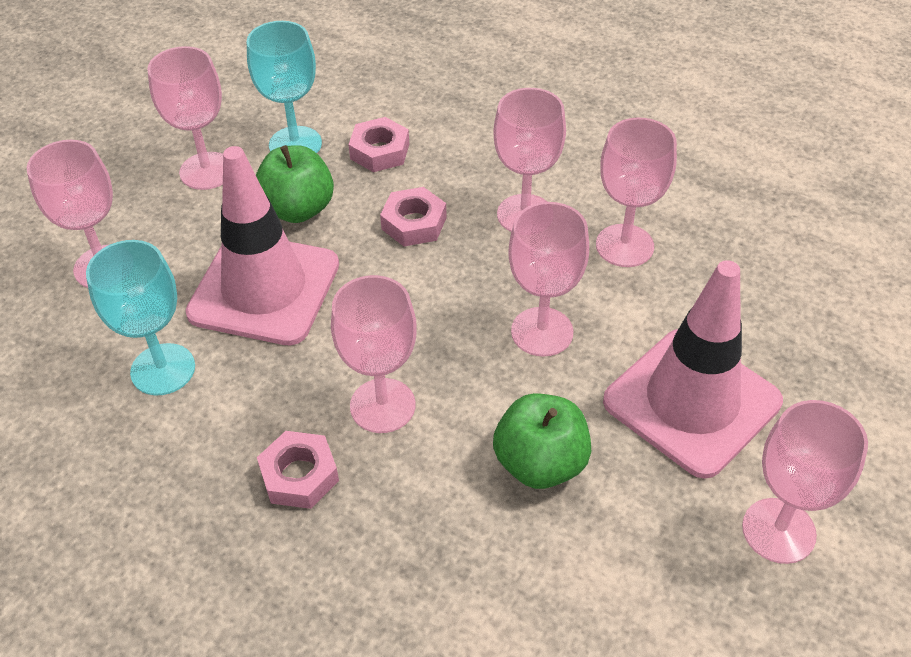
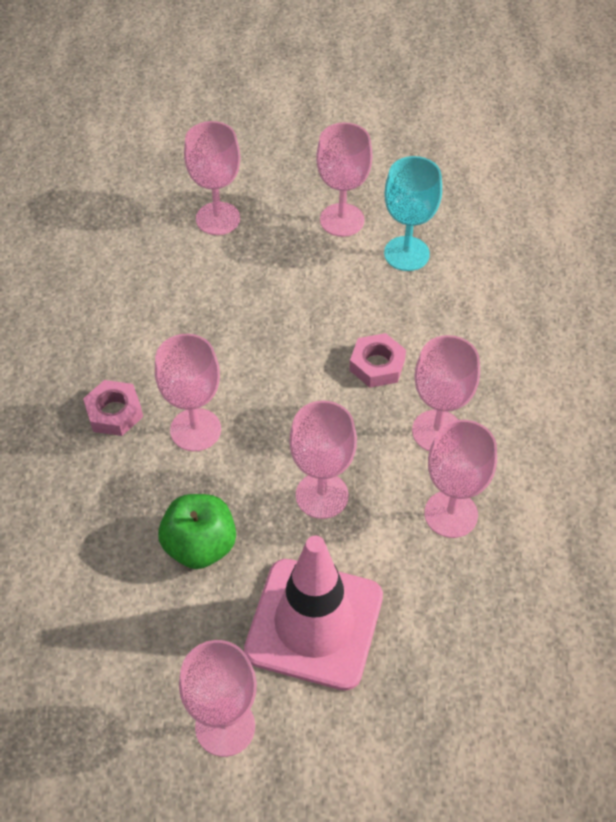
camera: 60 degrees right, 5 degrees up
turquoise goblet [86,240,195,396] -> none
pink traffic cone [186,146,339,345] -> none
green apple [256,145,334,223] -> none
pink nut [348,117,409,172] -> none

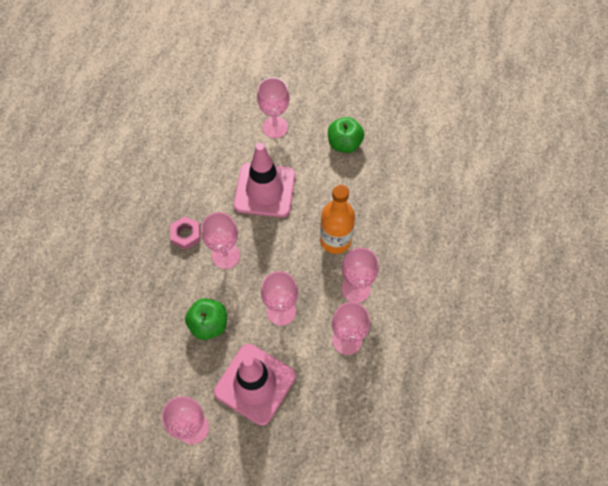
camera: 15 degrees right, 10 degrees up
pink goblet [316,122,373,237] -> green apple [328,117,364,153]
pink nut [349,333,406,388] -> orange bottle [320,185,355,254]
turquoise goblet [384,156,442,271] -> none
none -> pink traffic cone [234,143,295,218]

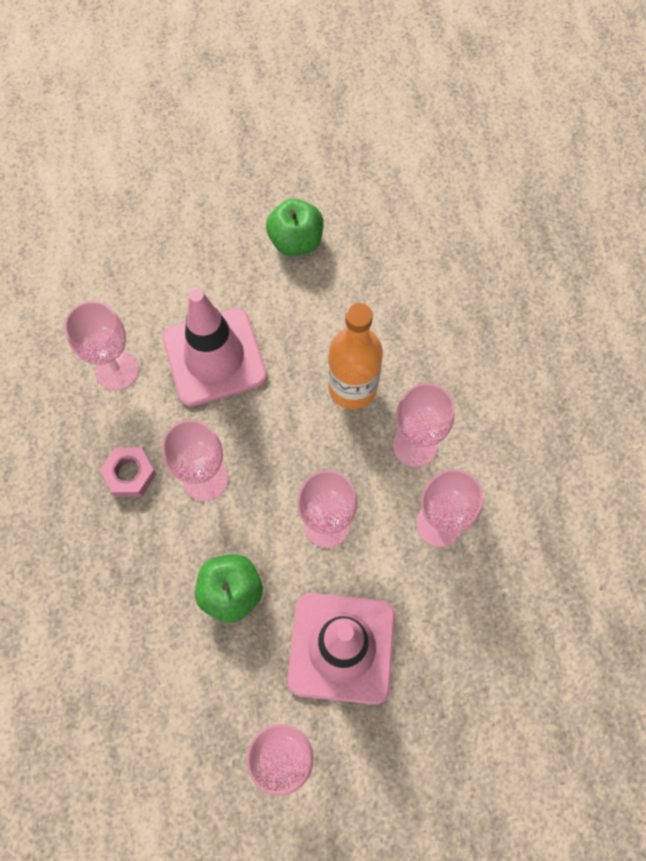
camera: 25 degrees left, 5 degrees up
pink goblet [257,77,290,138] -> pink goblet moved to [64,301,139,390]

